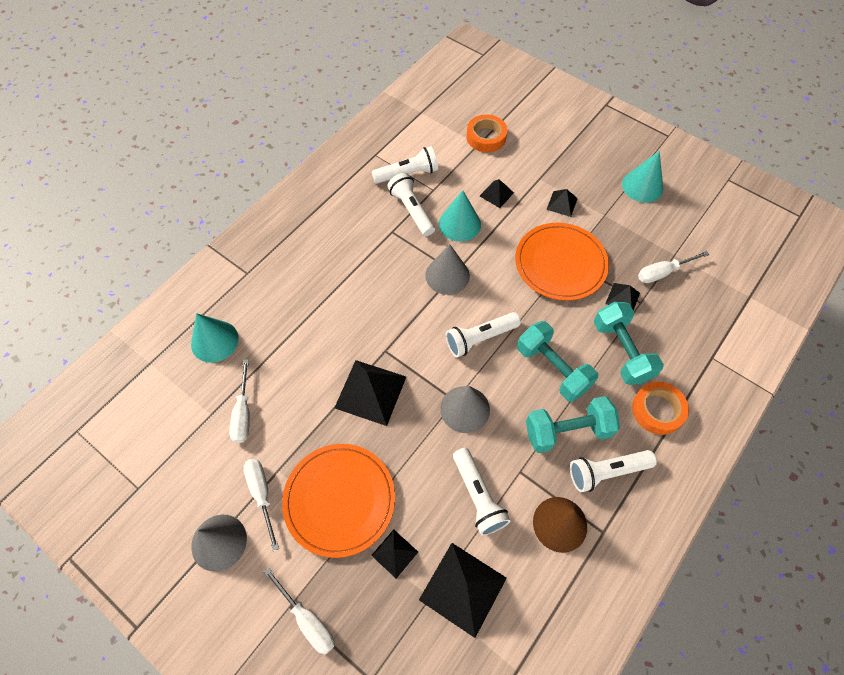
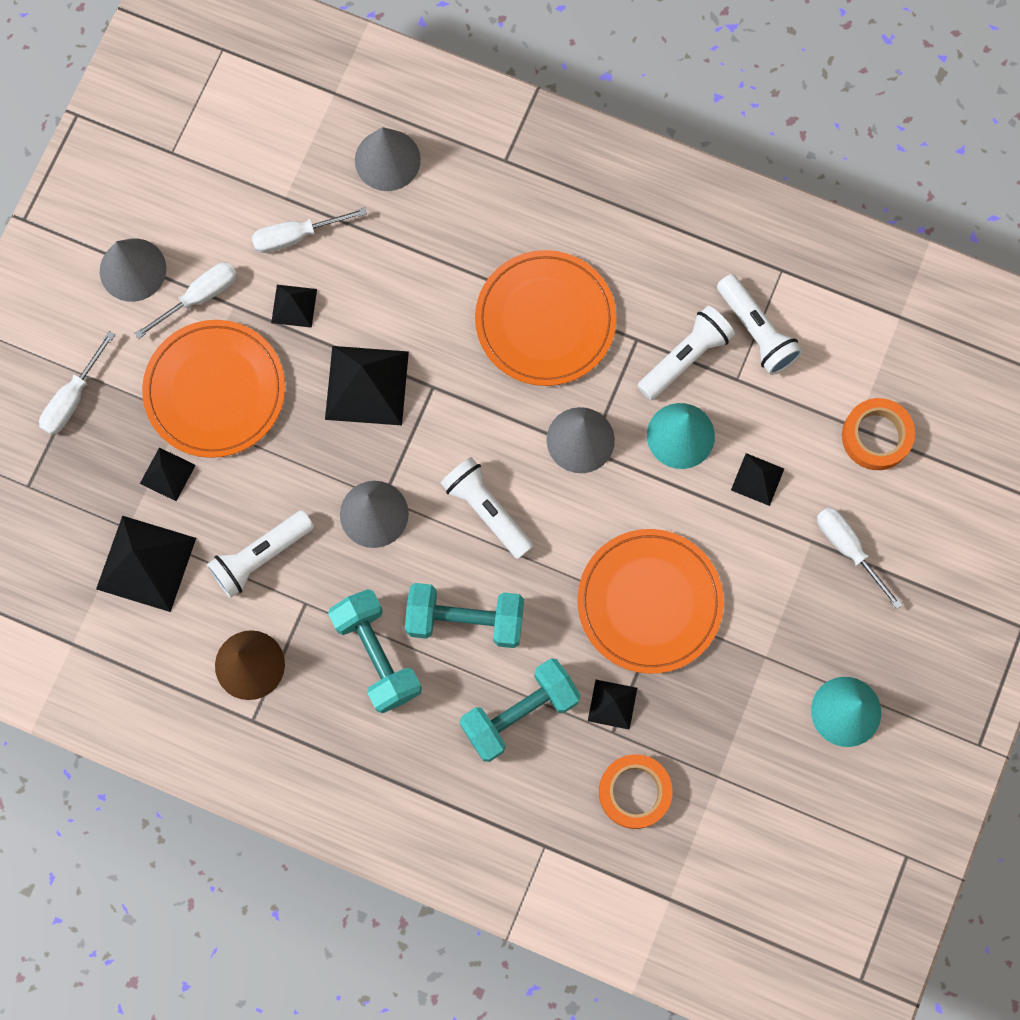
camera: 75 degrees right, 15 degrees up
turquoise cone [191,313,239,363] -> grey cone [355,127,421,191]
turquoise dumbbell [517,321,598,402] -> turquoise dumbbell turned 60 degrees clockwise [405,583,524,648]
black pyramid [546,189,578,217] -> black pyramid moved to [271,285,317,328]
white flashlight [570,450,657,492] -> none
orange tape [632,382,689,435] -> orange tape moved to [599,754,673,829]
white screwdriver [638,251,709,283] -> white screwdriver moved to [817,507,903,609]
none -> orange plate [475,250,617,386]

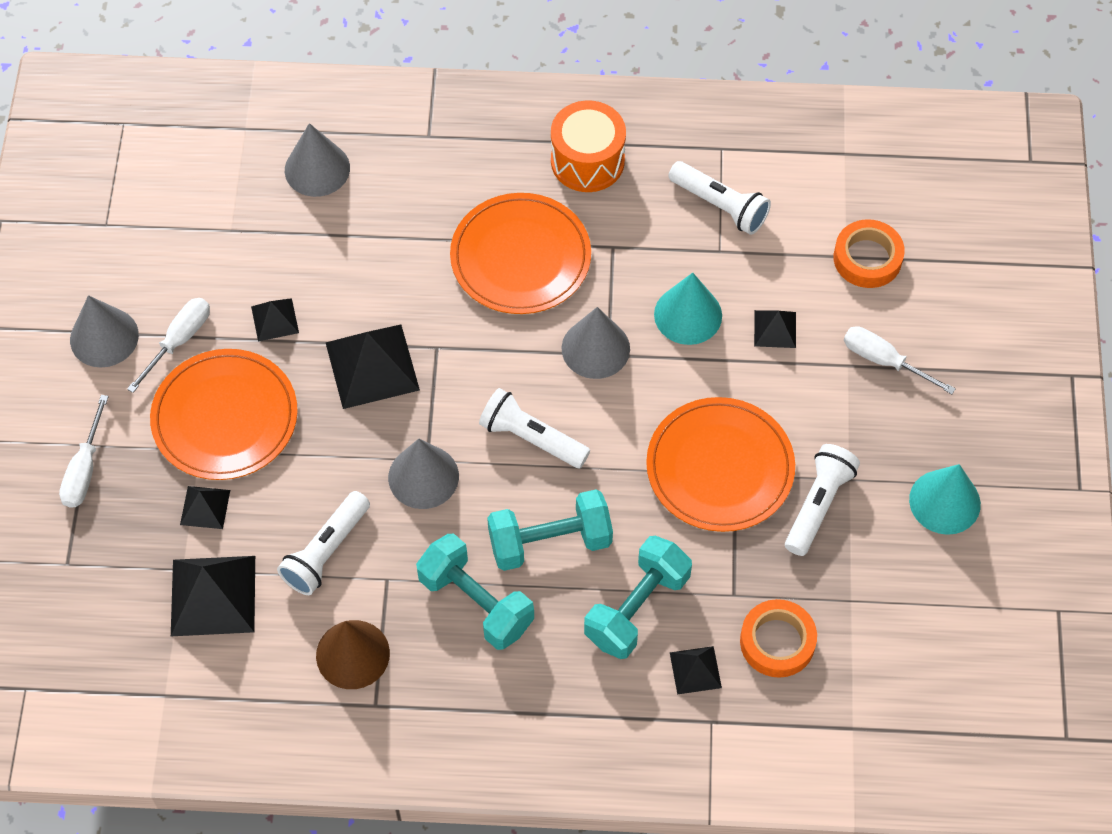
camera: 20 degrees left, 15 degrees down
white screwdriver [252,207,367,253] -> none
black pyramid [588,680,637,730] -> black pyramid moved to [670,646,722,694]
white flashlight [637,306,735,400] -> white flashlight moved to [785,444,860,556]
none -> orange drum [551,100,626,192]

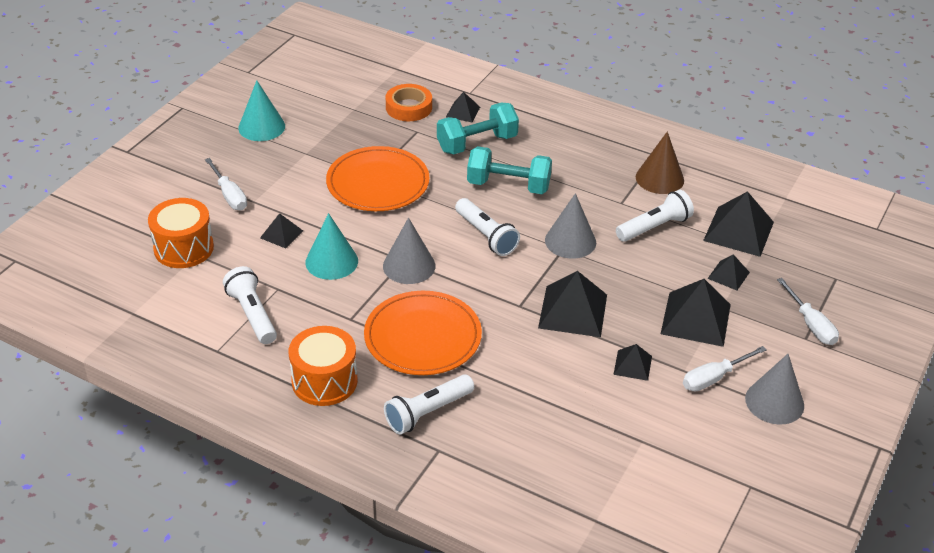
camera: 155 degrees left, 20 degrees down
white screwdriver [59,395,109,508] -> white screwdriver turned 120 degrees clockwise [777,278,839,345]
orange plate [150,349,298,480] -> black pyramid [661,279,731,347]
grey cone [285,123,350,197] -> none
turquoise dumbbell [416,533,534,650] -> none
white flashlight [785,444,860,556] -> white flashlight moved to [384,374,474,435]
orange tape [833,219,905,288] -> orange drum [148,198,214,268]

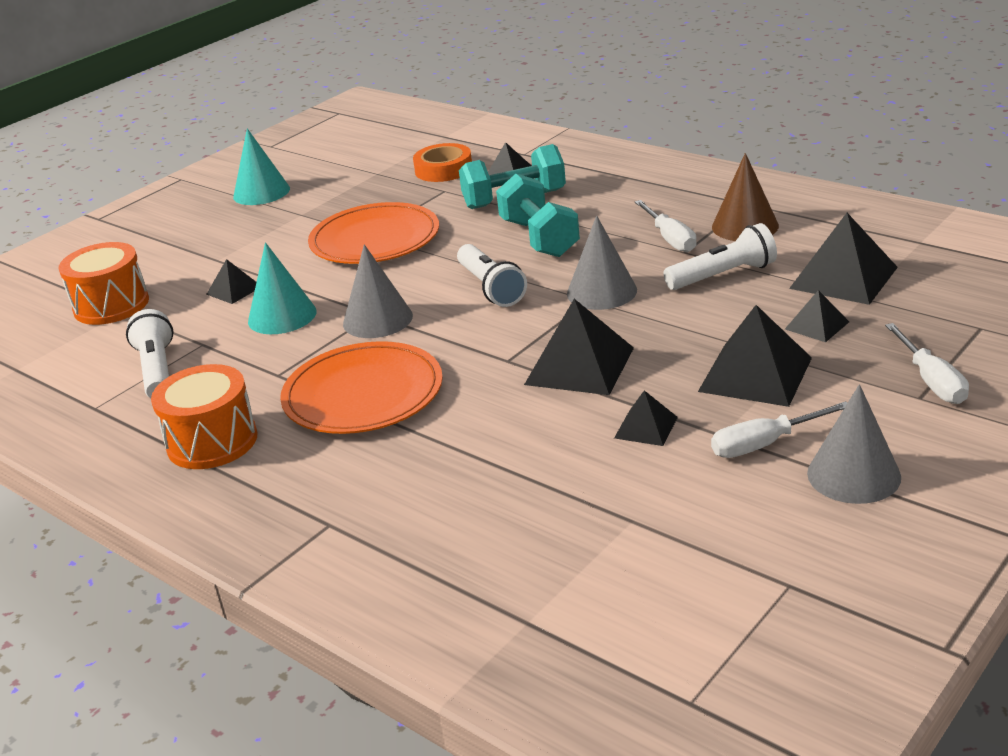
camera: 15 degrees right, 10 degrees down
white screwdriver [205,158,247,210] -> white screwdriver moved to [635,200,697,252]
white flashlight [384,374,474,435] -> none
turquoise dumbbell [467,146,552,194] -> turquoise dumbbell turned 45 degrees clockwise [496,174,580,257]

